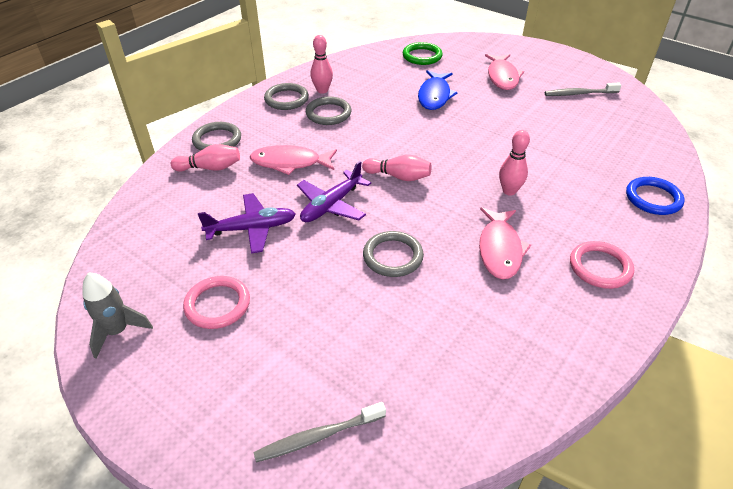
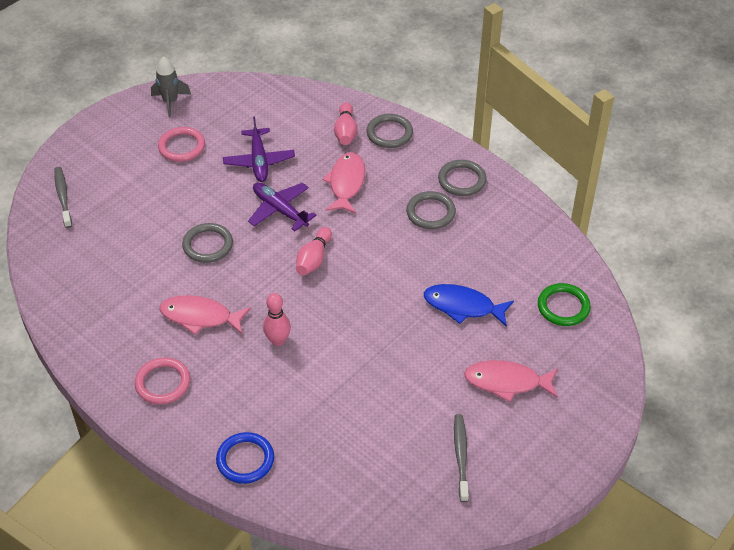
camera: 95 degrees right, 5 degrees up
pink bowling pin [311,35,333,94] -> none

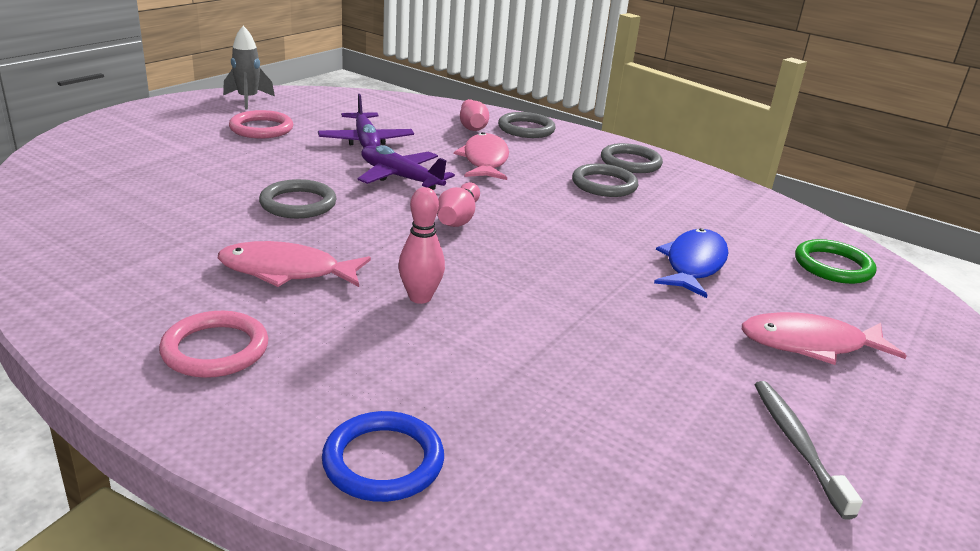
camera: 10 degrees left, 20 degrees down
grey toothbrush [54,167,72,228] -> none
blue fish [424,284,514,327] -> blue fish turned 105 degrees clockwise [654,228,729,298]

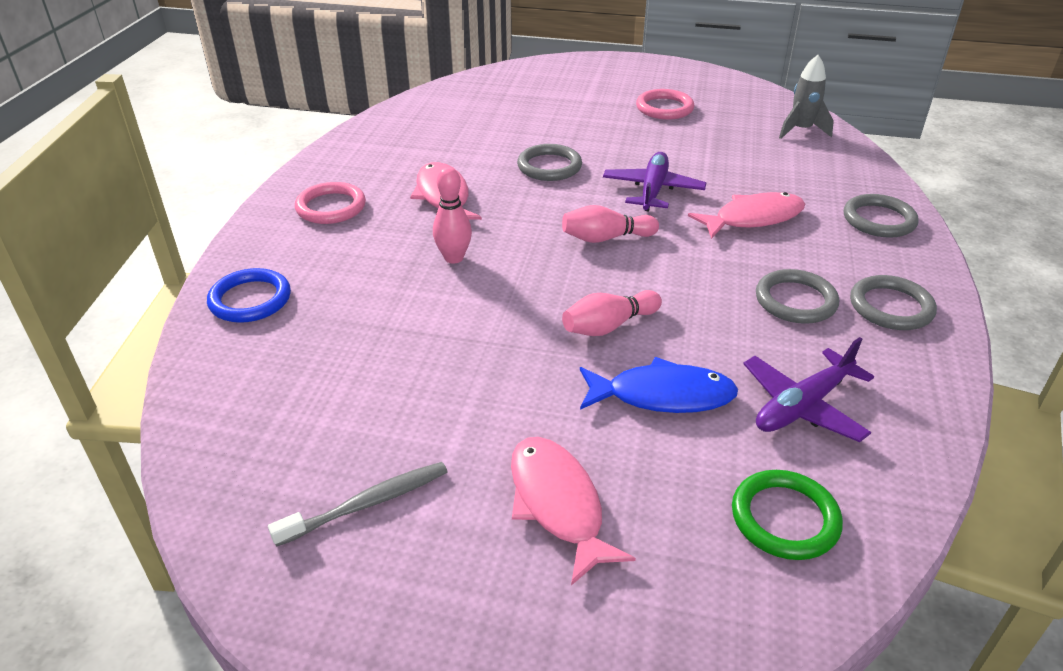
camera: 70 degrees right, 10 degrees up
grey rocket [223,26,275,110] -> grey rocket moved to [779,55,834,139]
purple plane [318,94,414,148] -> purple plane moved to [743,337,874,442]
pink bowling pin [460,99,489,131] -> pink bowling pin moved to [562,290,662,336]

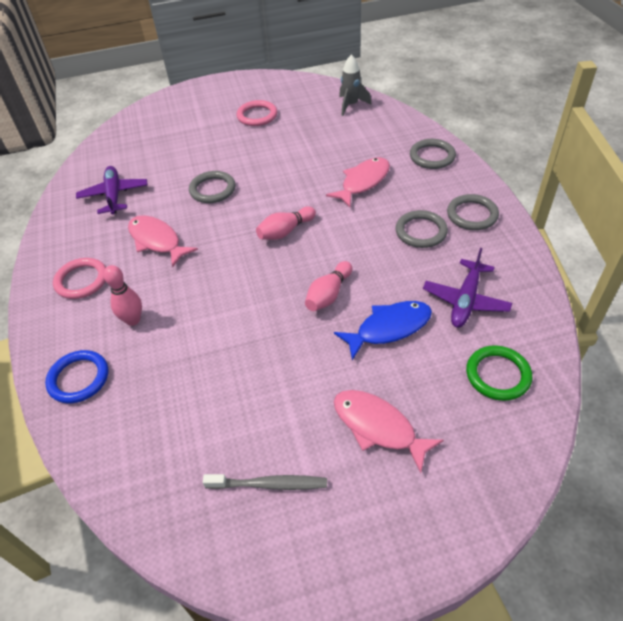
camera: 25 degrees left, 10 degrees up
grey toothbrush [268,462,448,547] -> grey toothbrush turned 60 degrees clockwise [203,474,327,490]
pink bowling pin [433,167,472,264] -> pink bowling pin moved to [104,265,142,326]
purple plane [603,152,706,211] -> purple plane moved to [76,166,148,215]

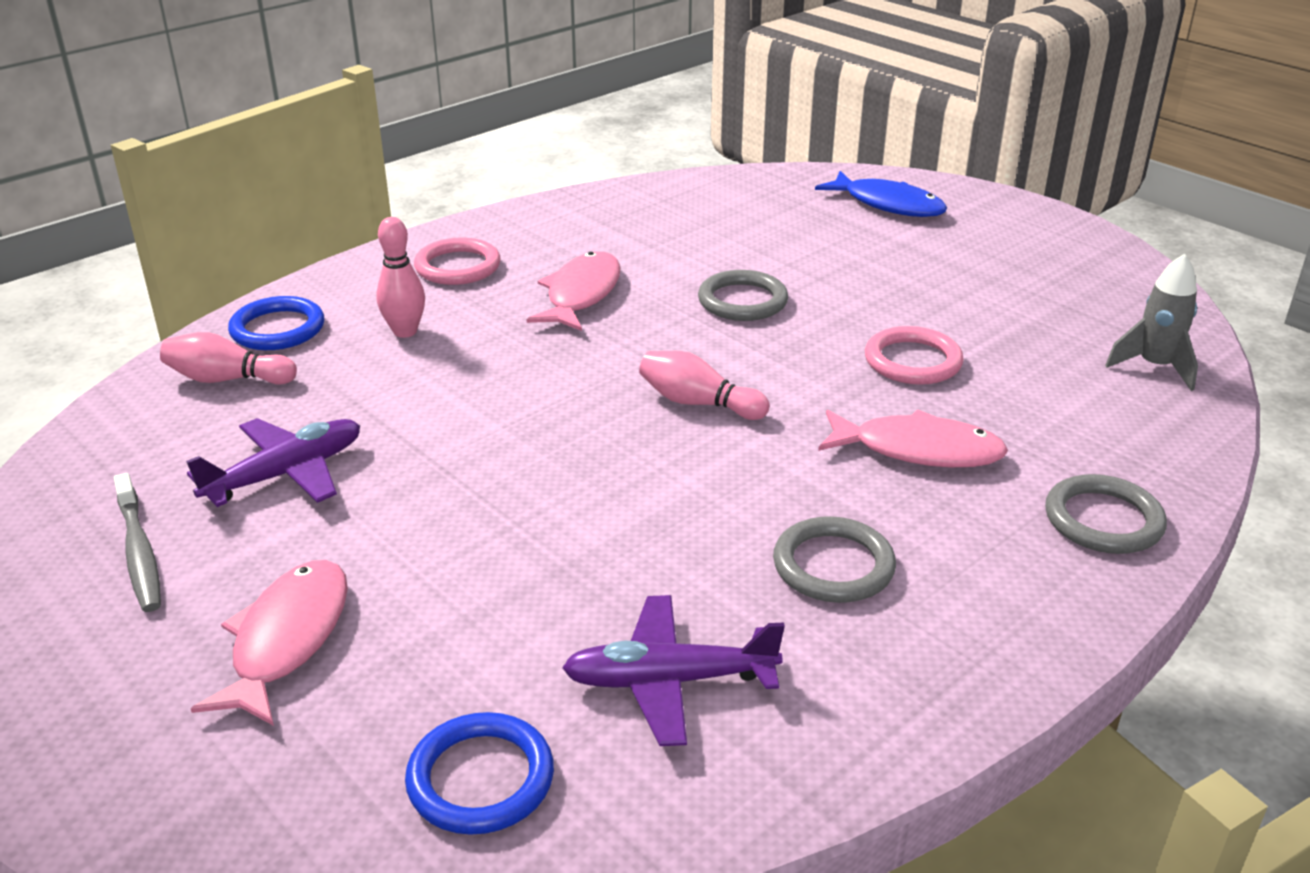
camera: 60 degrees right, 15 degrees down
purple plane [76,166,148,215] -> purple plane moved to [186,418,360,507]
pink ring [237,100,277,126] -> pink ring moved to [865,326,964,385]
pink bowling pin [305,261,352,311] -> pink bowling pin moved to [160,332,297,385]
blue fish [334,301,432,360] -> blue fish moved to [815,171,947,217]
grey ring [447,194,499,230] -> none
green ring [466,345,532,401] -> blue ring [405,712,554,835]

